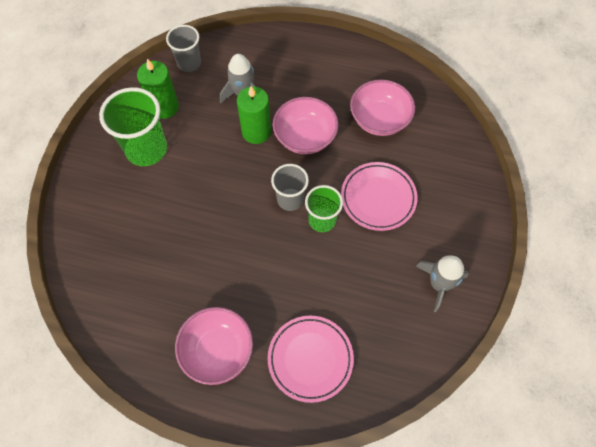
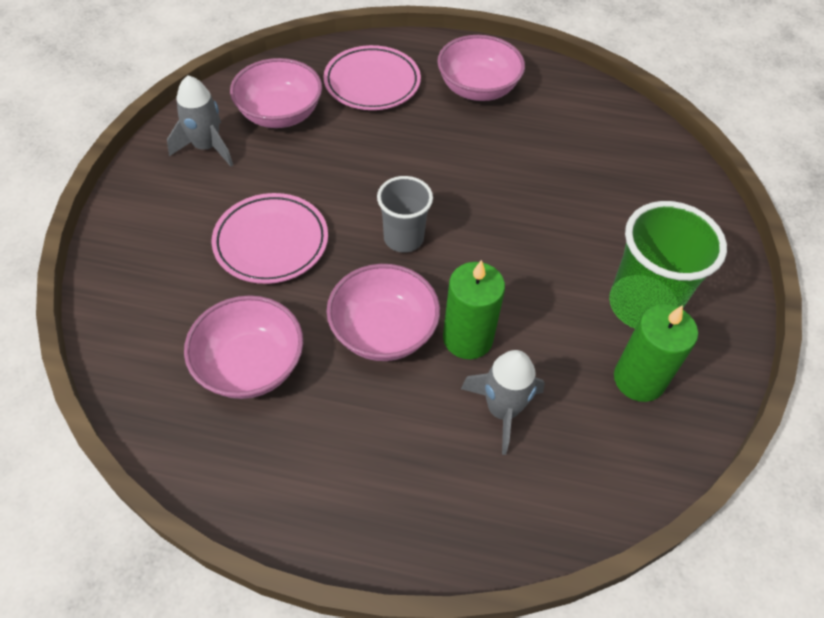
camera: 175 degrees right, 10 degrees down
grey cup [166,25,201,72] -> none
green cup [305,185,343,232] -> none
none -> pink bowl [230,58,322,128]

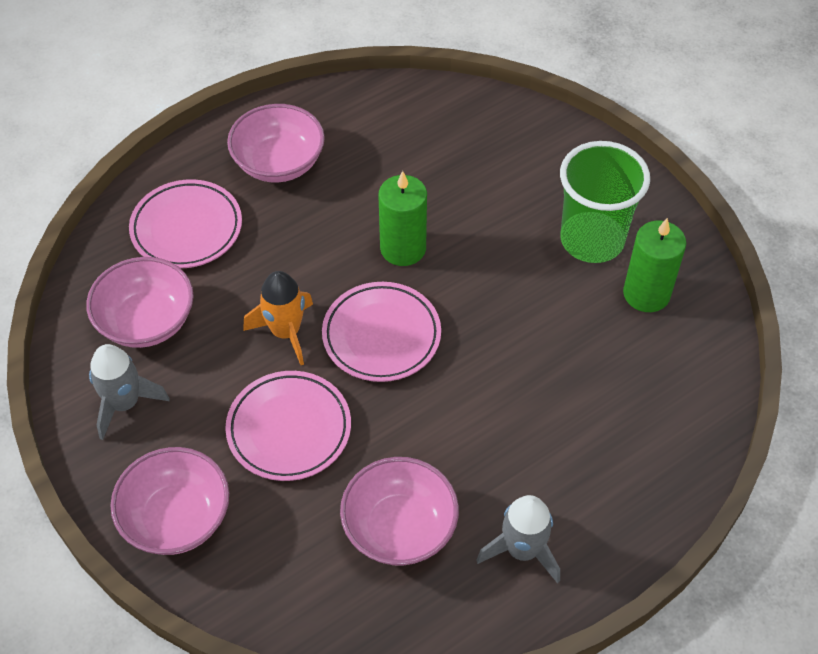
camera: 45 degrees left, 0 degrees up
pink bowl [326,264,440,361] -> pink bowl moved to [110,447,229,555]
grey cup [377,176,433,253] -> pink plate [322,282,441,382]
green candle [443,260,505,359] -> green candle moved to [379,171,427,266]
grey rocket [461,350,545,455] -> grey rocket moved to [476,495,560,583]
none -> orange rocket [243,271,313,365]

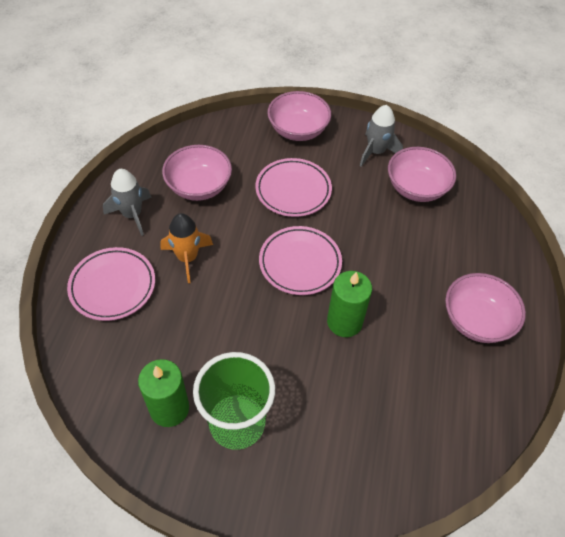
camera: 135 degrees right, 0 degrees up
pink plate [129,179,242,268] -> pink plate moved to [67,247,155,321]
orange rocket [243,271,313,365] -> orange rocket moved to [160,213,213,283]

